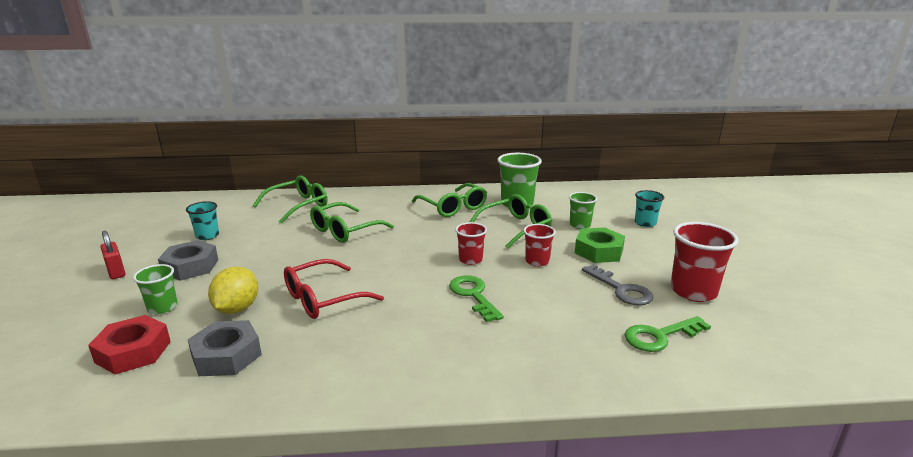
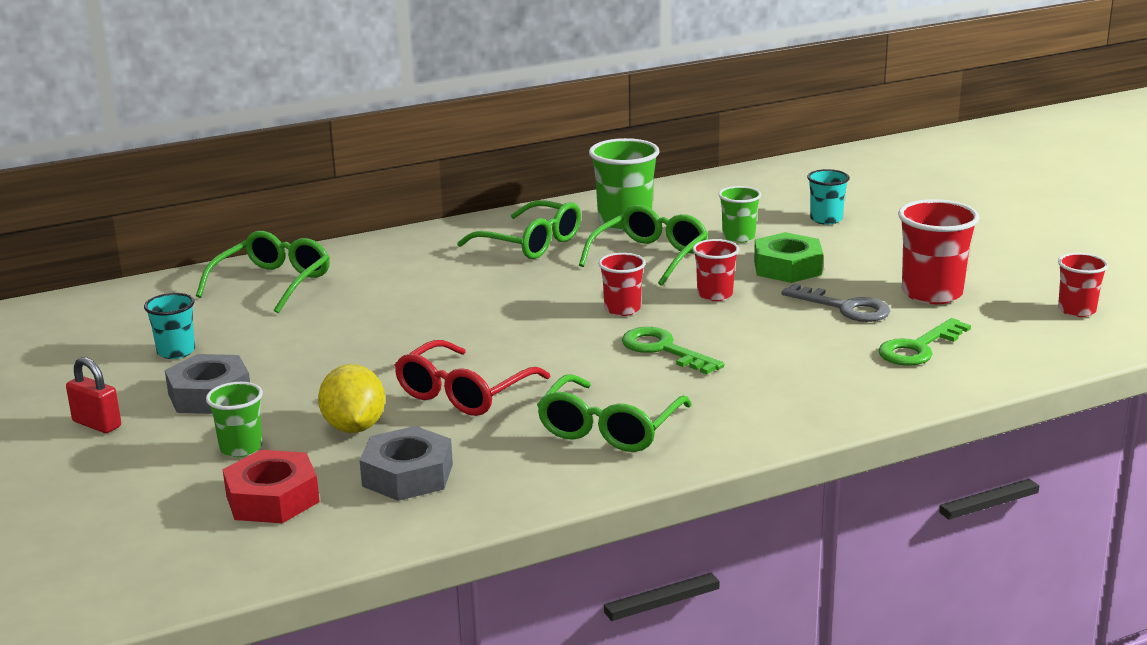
camera: 20 degrees left, 0 degrees up
green glasses [310,202,394,243] -> green glasses moved to [537,374,692,452]
none -> red cup [1058,253,1108,317]

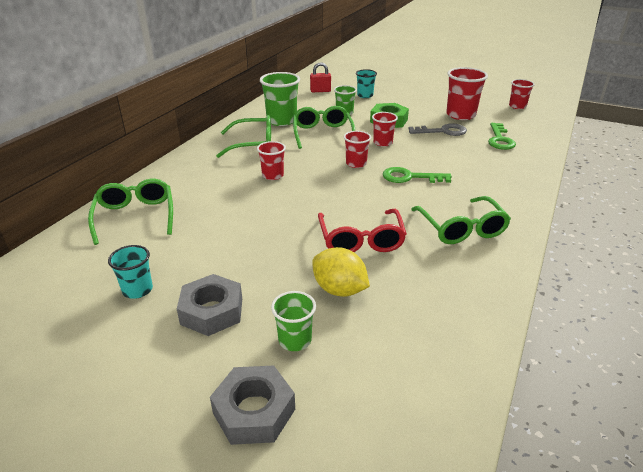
camera: 40 degrees left, 10 degrees up
red padlock [66,357,121,433] -> red padlock moved to [310,62,331,92]
red nut [223,450,320,523] -> none
grey nut [360,426,453,501] -> grey nut moved to [210,366,295,445]
none -> red cup [257,141,286,180]

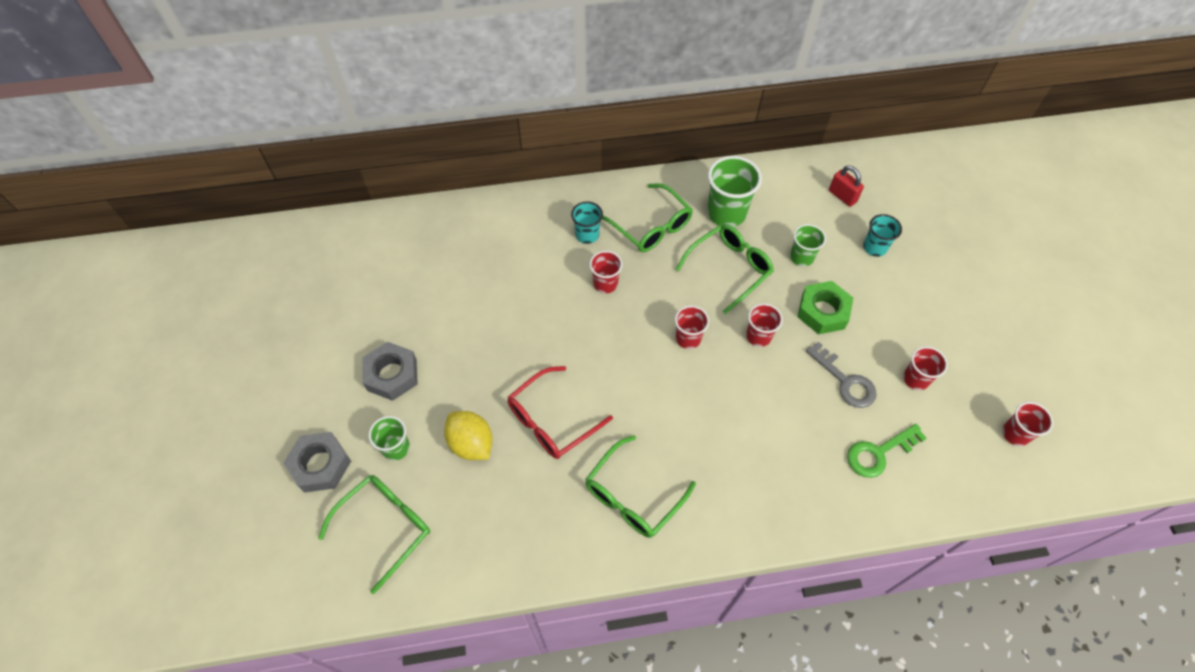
camera: 55 degrees right, 25 degrees up
green glasses [88,179,173,245] -> green glasses moved to [318,475,430,594]
turquoise cup [108,245,153,299] -> turquoise cup moved to [571,201,603,244]
yellow lemon [312,247,370,297] -> yellow lemon turned 45 degrees counterclockwise [444,411,492,460]
green key [383,167,452,183] -> none
red cup [446,67,488,120] -> red cup [903,346,948,390], size x0.60

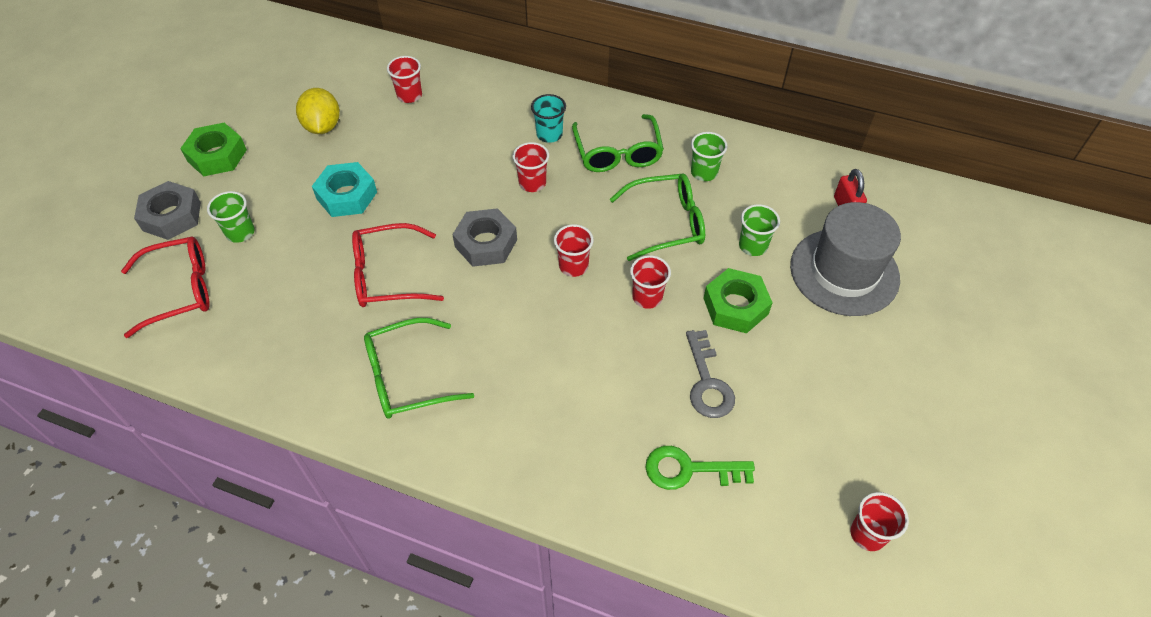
camera: 30 degrees right, 5 degrees down
green glasses [318,475,430,594] -> red glasses [121,236,210,338]
grey nut [363,342,418,401] -> grey nut moved to [452,208,517,267]
yellow lemon [444,411,492,460] -> yellow lemon moved to [296,88,340,134]
green cup [707,156,762,227] -> green cup [691,132,728,181], size x0.60
turquoise cup [863,214,902,257] -> grey hat [790,202,901,316]
red cup [903,346,948,390] -> red cup moved to [387,56,422,103]
none -> green nut [180,123,247,176]
none -> turquoise nut [312,162,377,217]

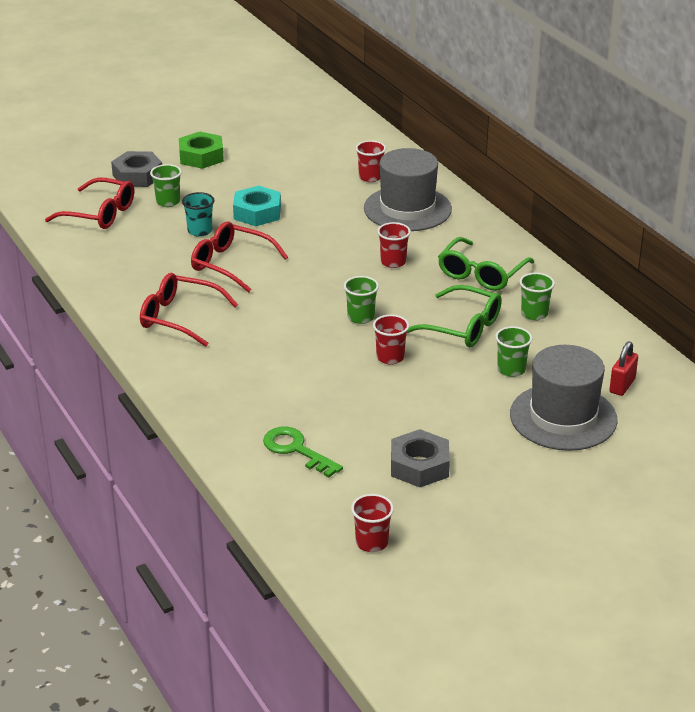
camera: 40 degrees right, 20 degrees down
yellow lemon [296,88,340,134] -> none
green glasses [364,318,474,419] -> red glasses [140,273,238,347]
grey nut [452,208,517,267] -> grey nut moved to [391,429,450,487]
turquoise cup [531,94,566,143] -> turquoise cup moved to [182,192,214,237]
red cup [554,224,594,277] -> green cup [344,276,379,324]
grey key [686,330,735,418] -> none
green nut [703,268,773,333] -> none
none -> grey hat [364,148,452,231]

